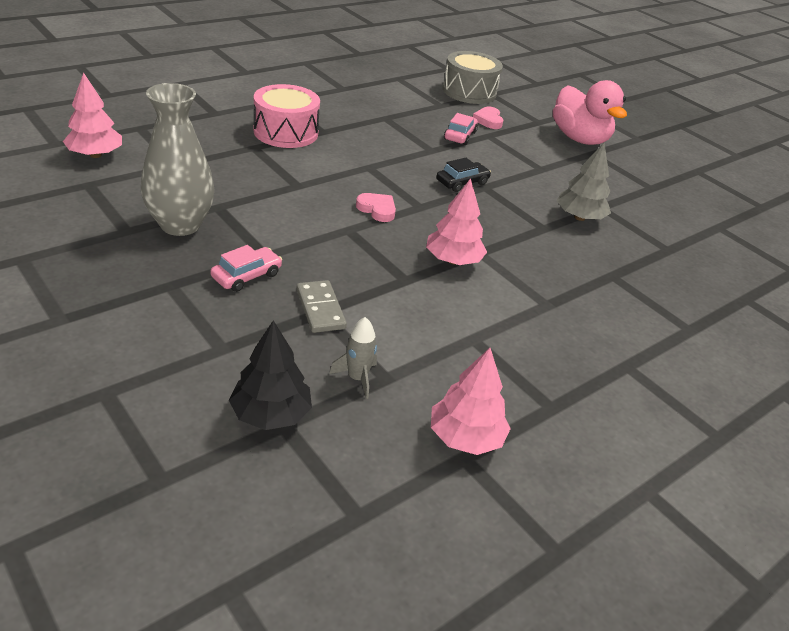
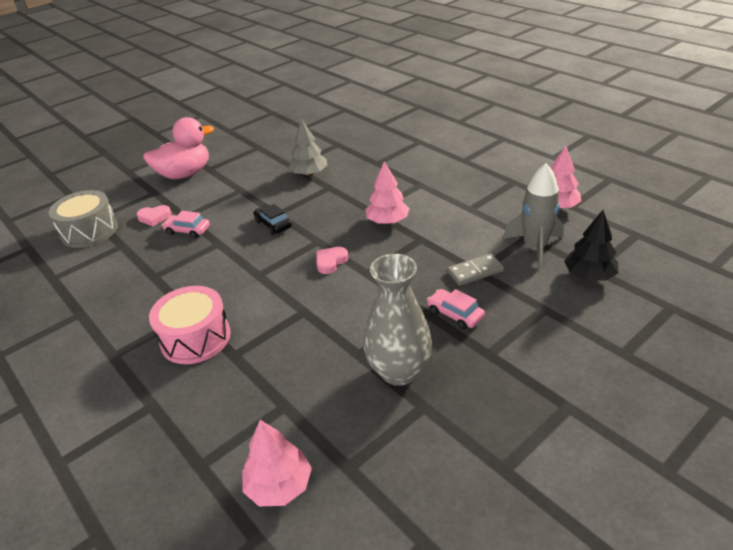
camera: 85 degrees left, 0 degrees up
grey rocket [329,317,377,399] -> grey rocket [503,163,564,269], size x1.85

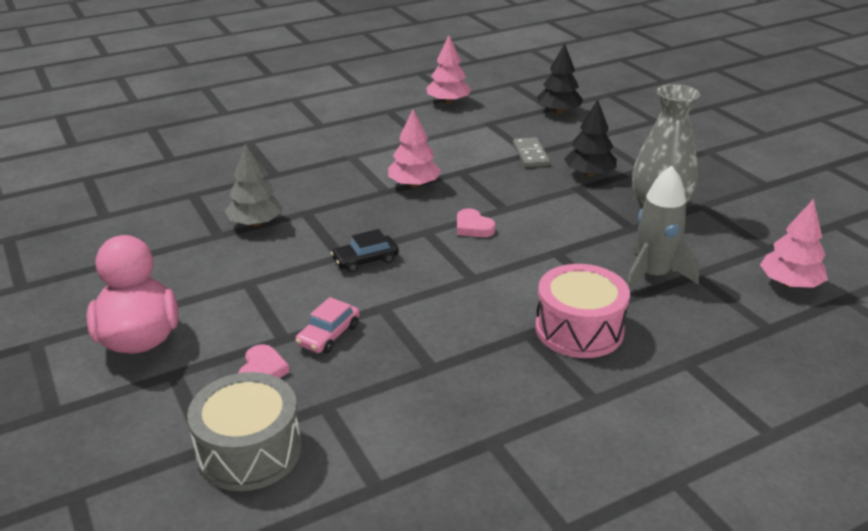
camera: 80 degrees left, 5 degrees down
pink car [427,289,485,330] -> black tree [564,99,617,177]
grey rocket [503,163,564,269] -> grey rocket moved to [626,165,699,291]

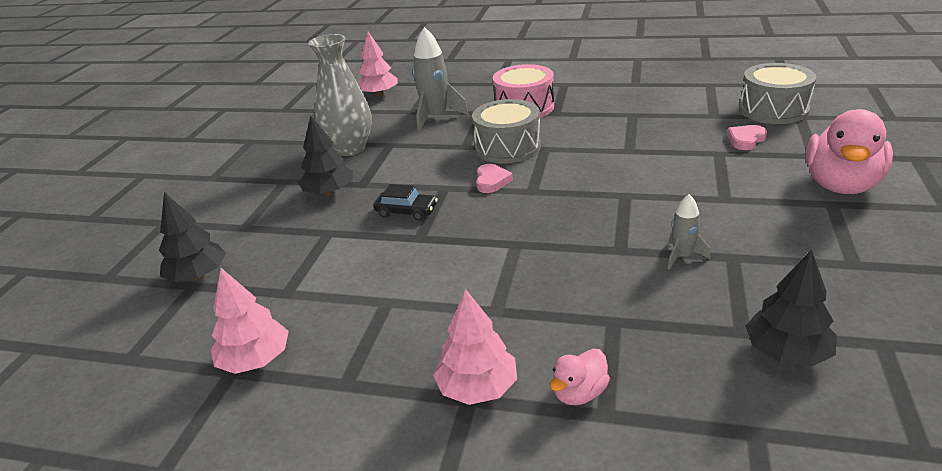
camera: 135 degrees left, 0 degrees up
grey tree [225,143,283,226] -> grey rocket [668,194,710,270]
pink car [296,297,360,354] -> none
black car [331,229,399,273] -> black car moved to [373,184,438,221]
pink tree [388,110,441,188] -> pink tree moved to [433,289,517,405]
grey domino [513,137,550,167] -> none
none -> grey drum [472,99,541,164]
none -> pink duck [550,349,610,405]
none -> black tree [745,249,837,366]

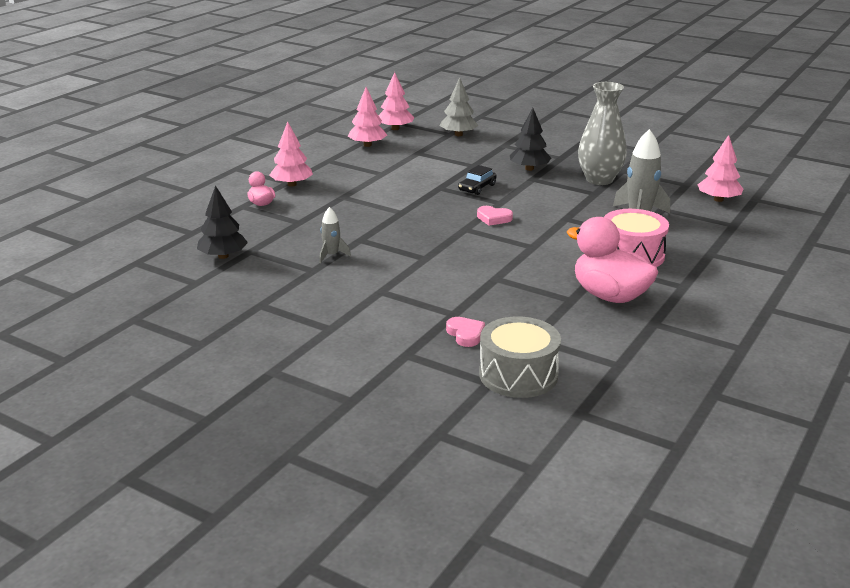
camera: 105 degrees right, 5 degrees down
black tree [159,192,226,282] -> grey tree [440,77,478,136]
grey drum [472,99,541,164] -> none
pink duck [806,109,893,194] -> pink duck moved to [567,217,658,303]
none -> pink tree [378,72,414,130]

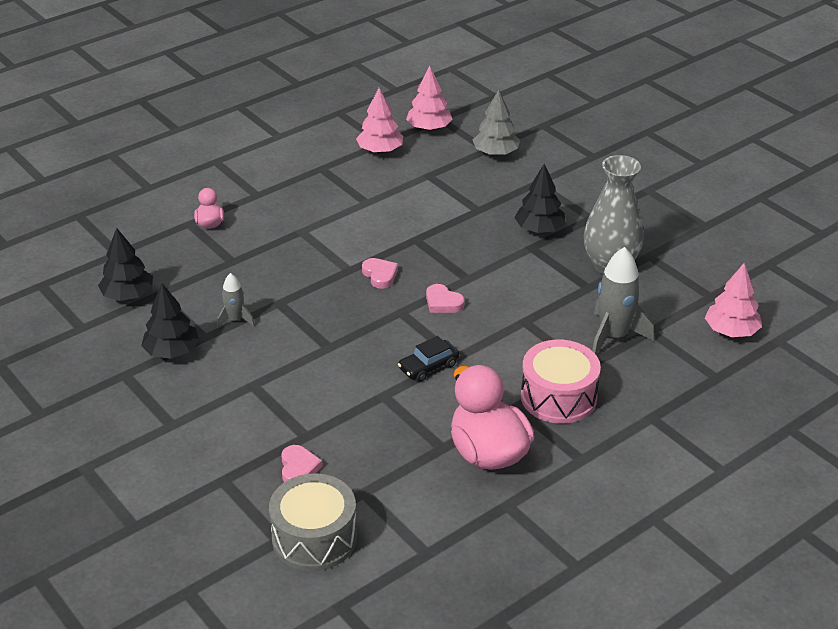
camera: 20 degrees right, 10 degrees up
pink tree [269,122,313,187] -> none
black car [458,165,497,195] -> black car moved to [398,336,459,382]
none -> black tree [141,283,199,359]
none -> pink heart [362,258,398,289]

